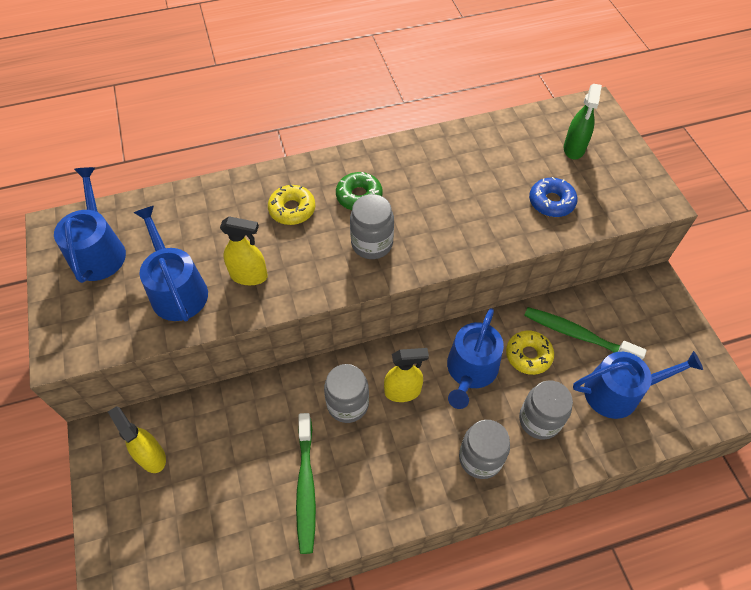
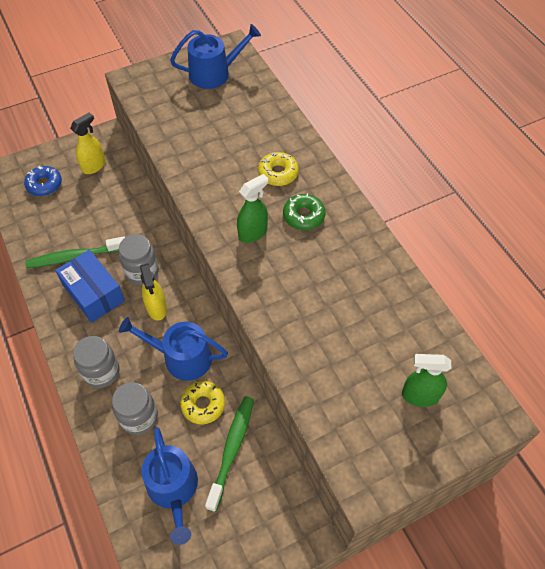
camera: 80 degrees right, 0 degrees up
blue watering can [133,206,208,321] -> none
yellow spray bottle [220,216,268,285] -> none
grey jar [350,194,394,259] -> green spray bottle [237,174,268,243]
blue donut [529,177,578,217] -> blue donut moved to [24,166,62,196]
none -> blue box [55,250,125,323]

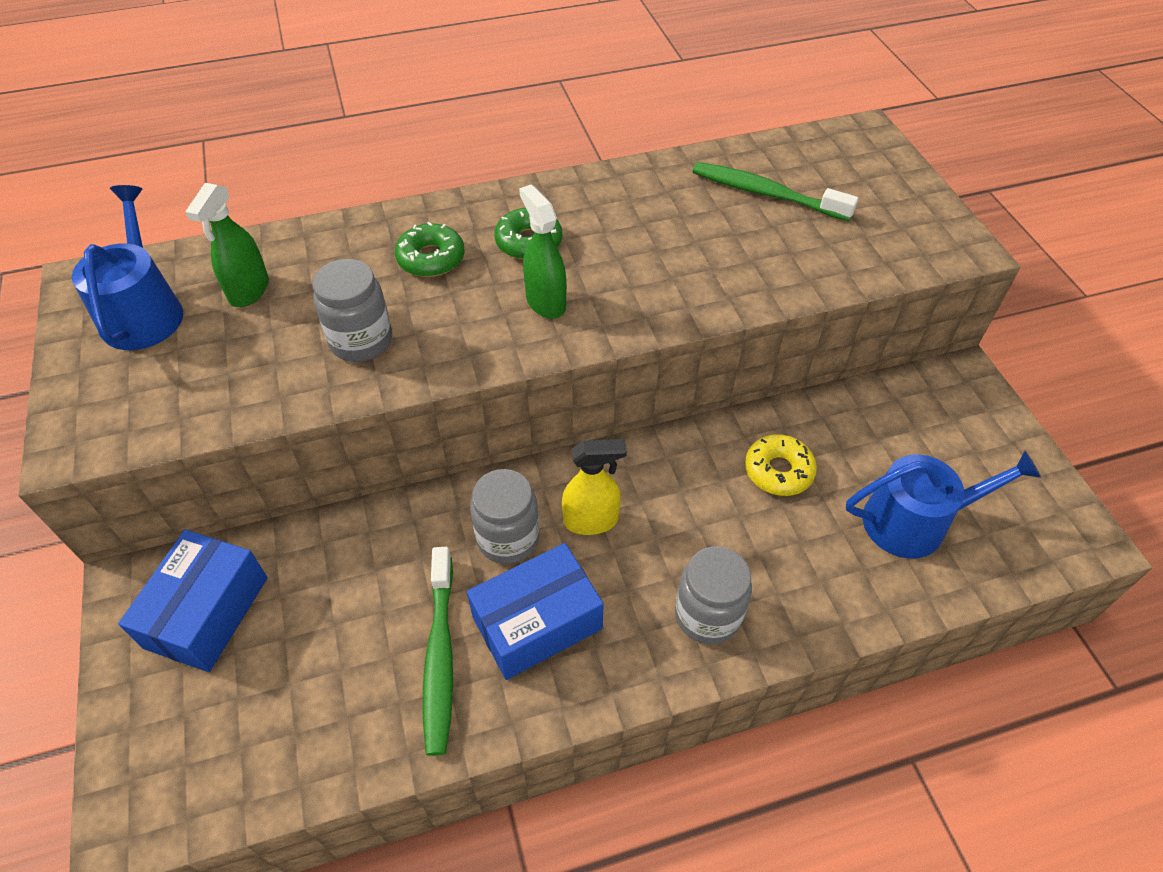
camera: 80 degrees left, 5 degrees down
blue donut [24,166,62,196] -> none
yellow spray bottle [70,113,105,174] -> blue box [118,530,268,672]
grey jar [112,382,158,435] -> grey jar moved to [312,259,392,362]
blue watering can [119,317,228,381] -> none
green toothbrush [205,396,254,512] -> green toothbrush moved to [692,162,858,221]
yellow donut [258,152,299,186] -> green donut [395,222,465,277]
green spray bottle [402,354,451,407] -> green spray bottle moved to [185,183,269,307]

